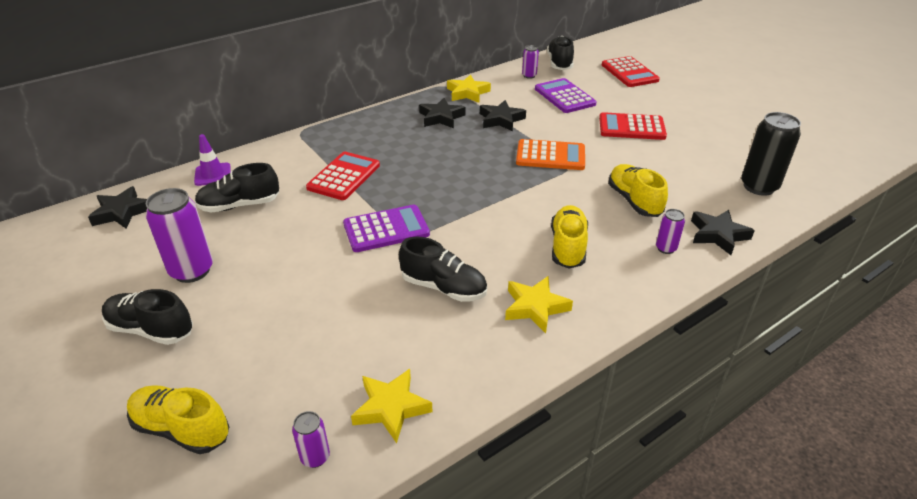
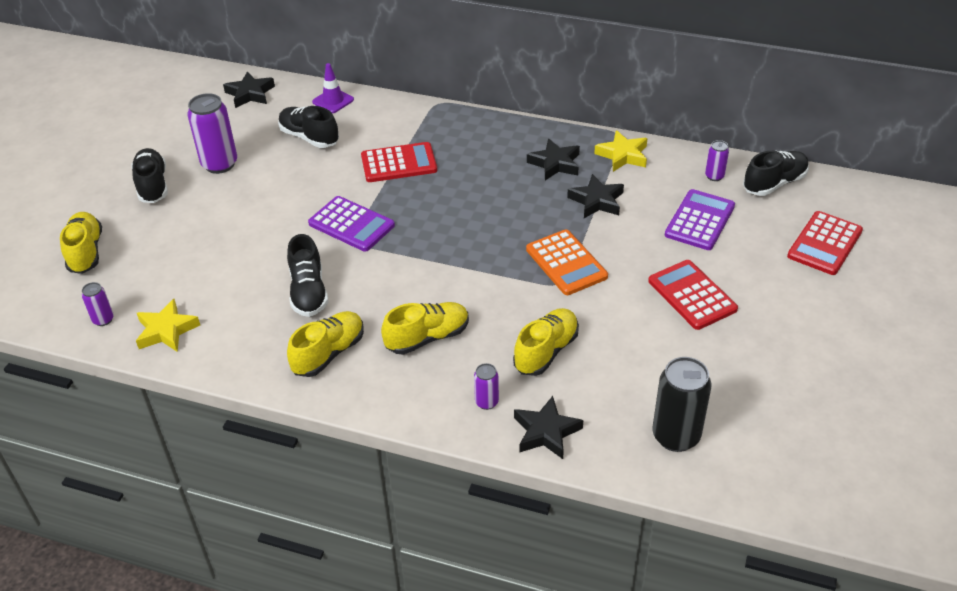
camera: 55 degrees right, 5 degrees up
yellow star [505,276,573,333] -> yellow shoe [287,311,364,377]

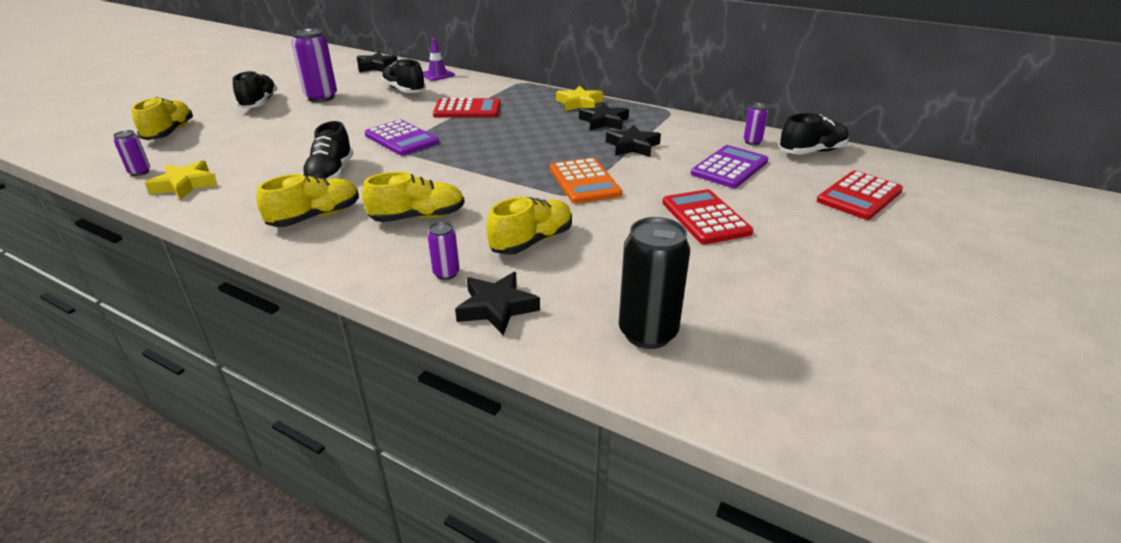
camera: 10 degrees right, 10 degrees down
yellow star [594,130,647,172] -> yellow star moved to [556,86,603,111]

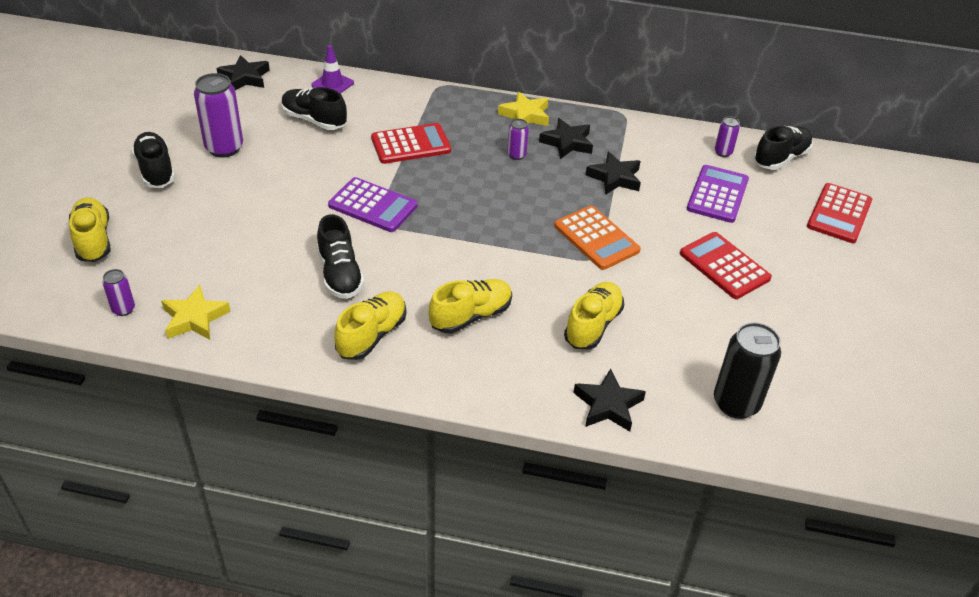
camera: 20 degrees left, 10 degrees up
purple can [427,222,460,280] -> purple can moved to [507,119,529,160]

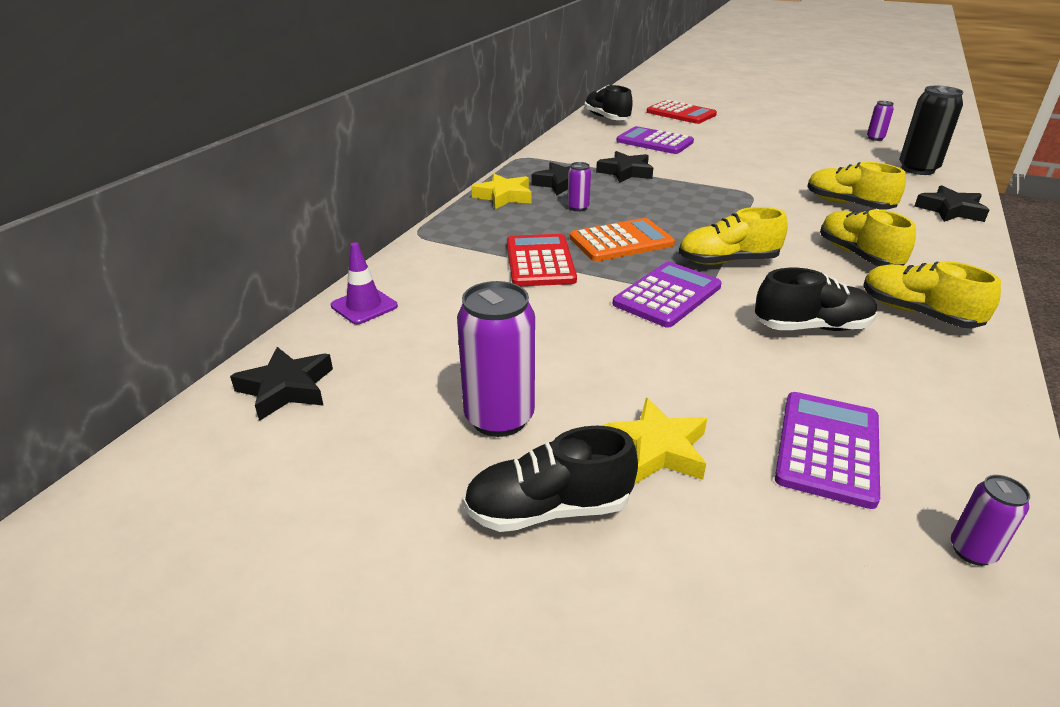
camera: 75 degrees left, 10 degrees down
yellow shoe [69,197,110,262] -> yellow shoe moved to [679,207,788,265]
yellow star [161,285,231,340] -> yellow star moved to [602,398,707,485]
black shoe [281,87,347,130] -> none
orange calculator [554,206,641,270] -> orange calculator moved to [570,218,675,262]
red calculator [680,232,772,299] -> none
purple can [714,116,740,157] -> purple can moved to [867,101,894,141]
none -> purple calculator [775,392,880,509]

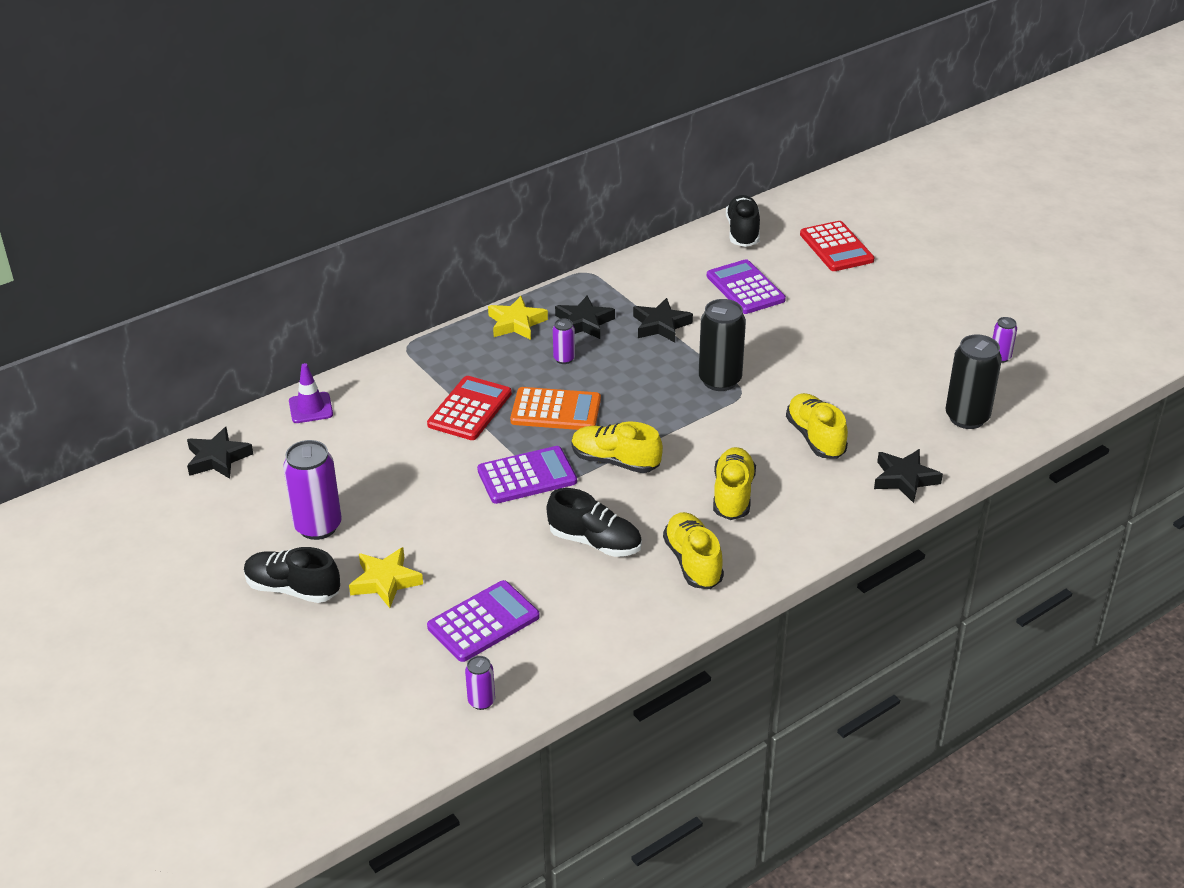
camera: 30 degrees right, 5 degrees up
none -> black can [699,299,746,391]

